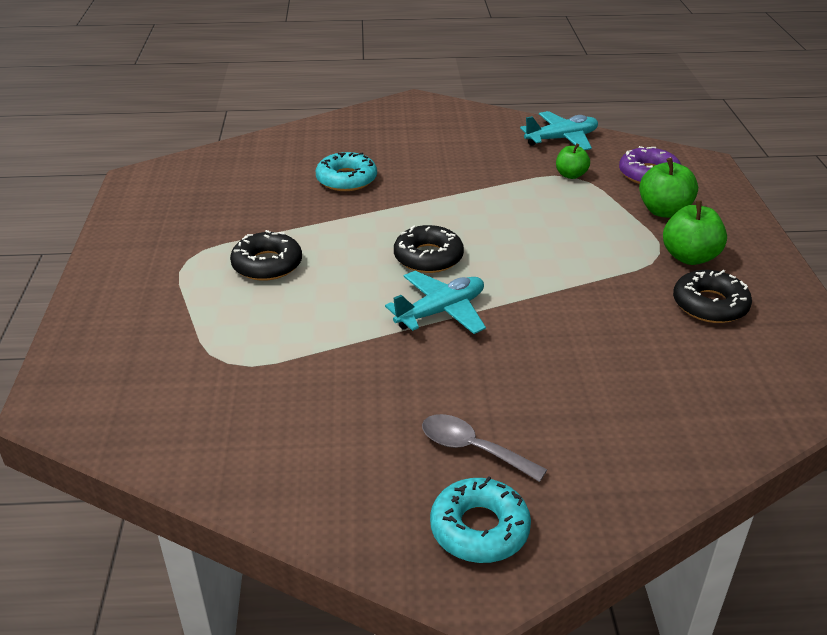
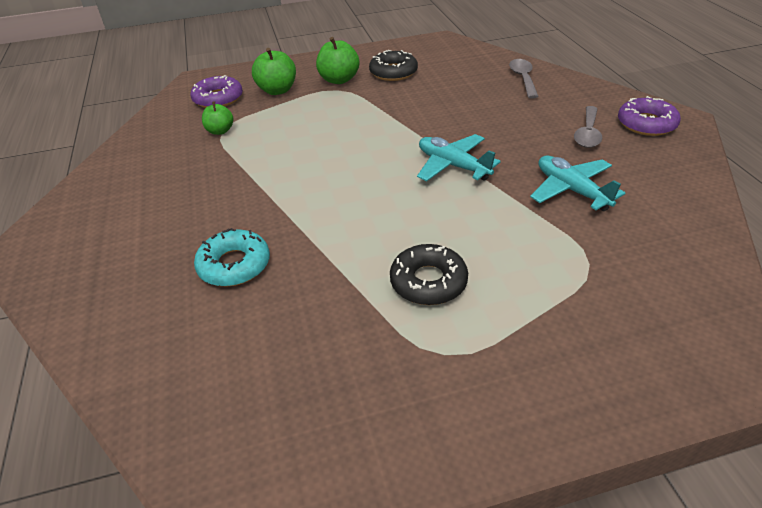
camera: 100 degrees left, 5 degrees up
black donut [394,225,464,273] -> none
turquoise donut [430,476,531,563] -> purple donut [618,96,681,136]
turquoise plane [520,111,598,150] -> turquoise plane moved to [530,156,625,211]
none -> grey spoon [509,59,539,99]

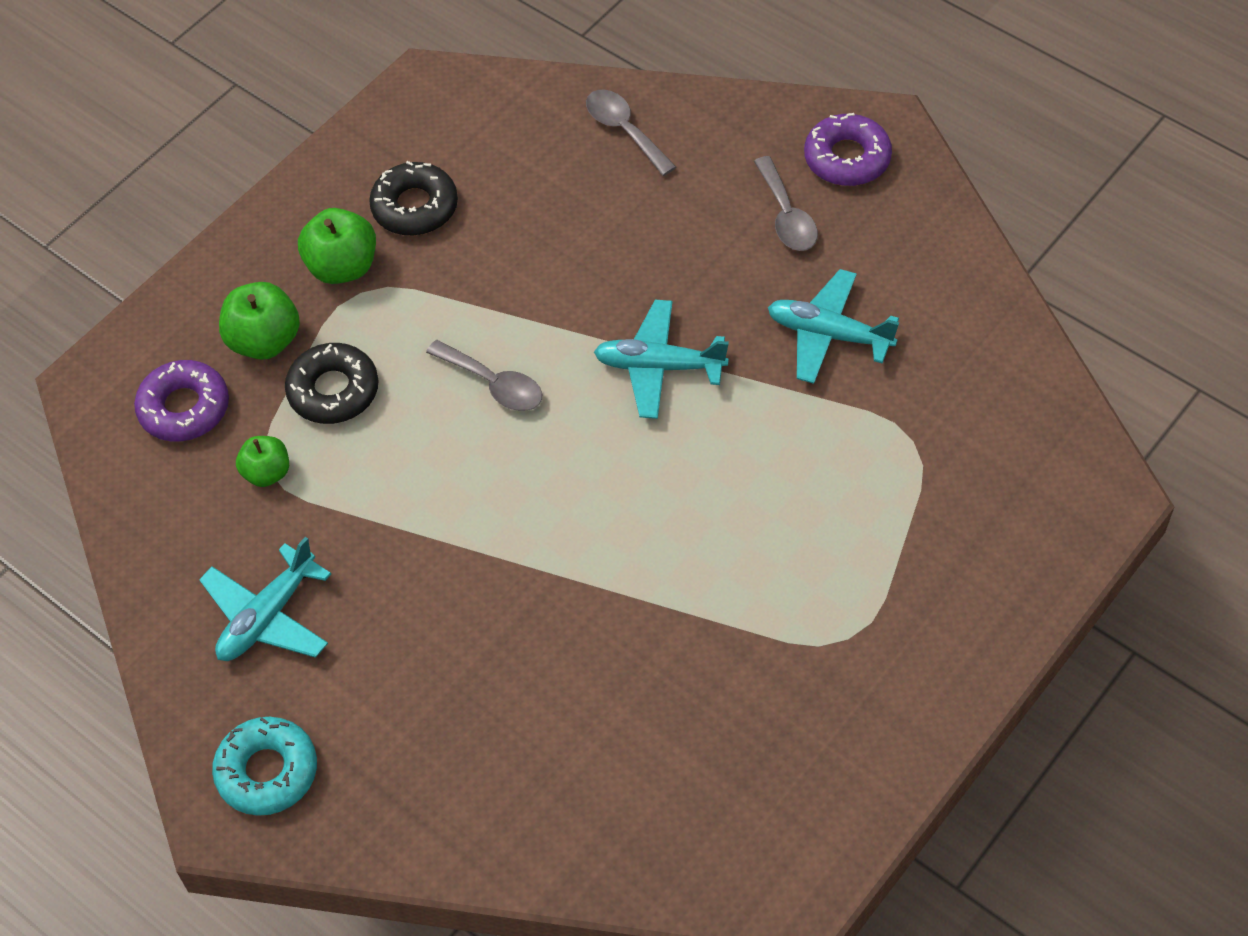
camera: 35 degrees left, 15 degrees up
turquoise donut [194,228,270,286] -> turquoise donut moved to [212,717,317,816]
black donut [390,244,468,305] -> black donut moved to [285,343,379,424]
none -> turquoise plane [199,537,331,661]
none -> grey spoon [426,340,542,411]

